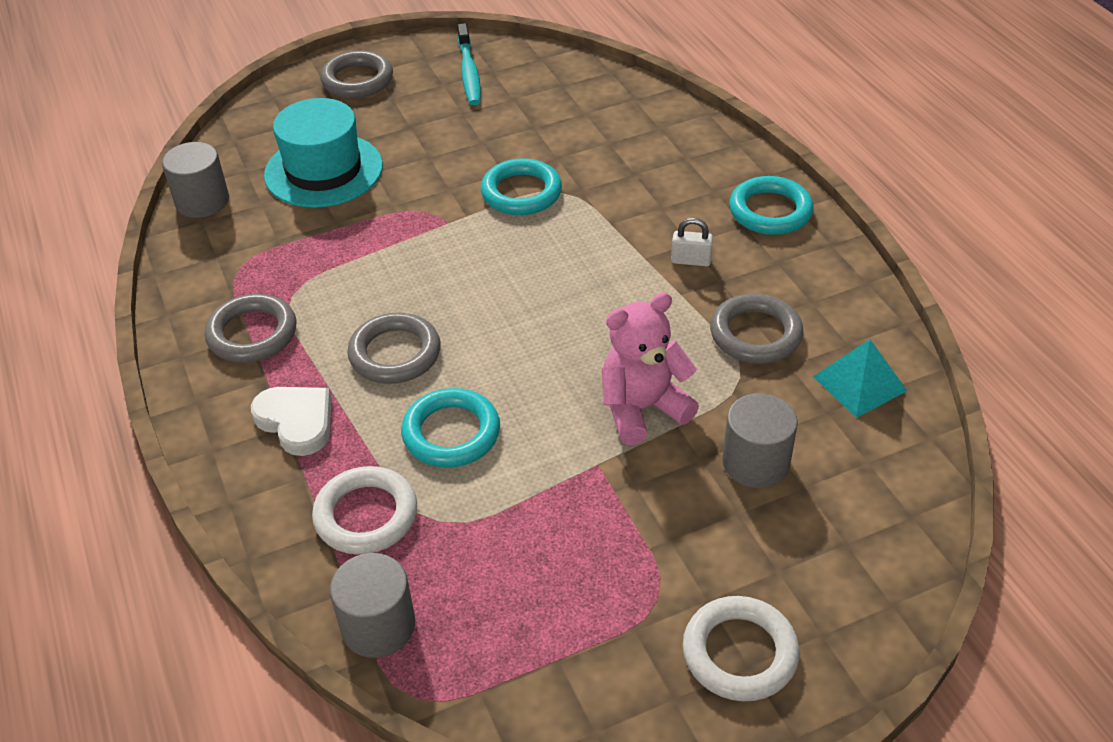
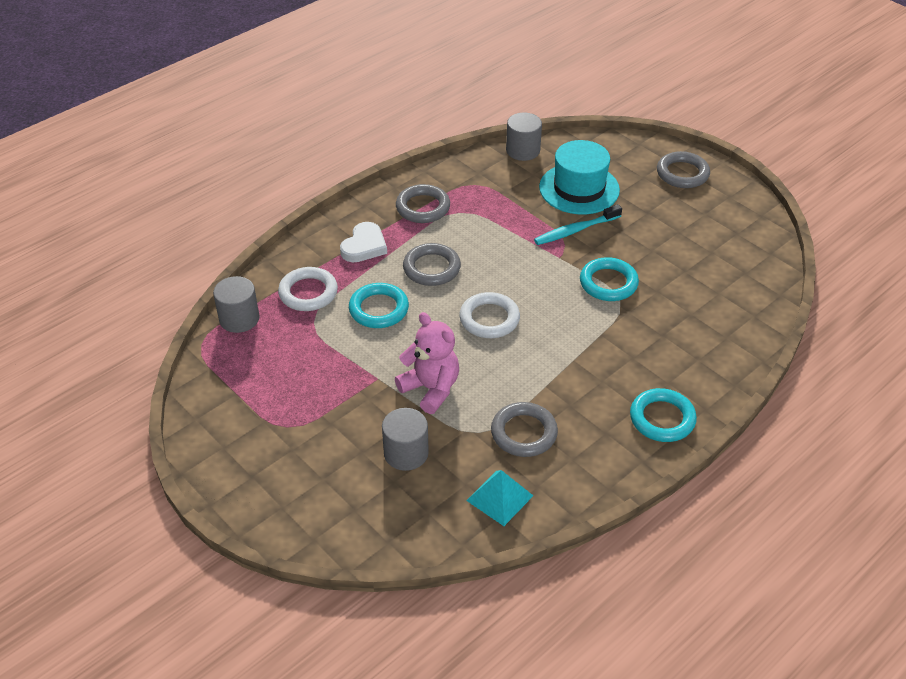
camera: 70 degrees right, 0 degrees up
turquoise toothbrush [457,23,481,105] -> turquoise toothbrush moved to [534,204,622,245]
white padlock [671,218,713,266] -> none
white ring [683,596,800,702] -> white ring moved to [459,292,520,338]

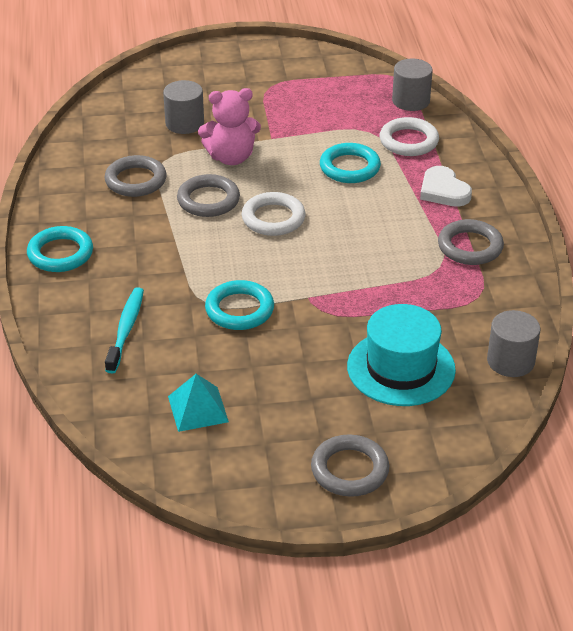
camera: 125 degrees right, 5 degrees down
grey ring [403,243,461,286] -> grey ring moved to [177,174,240,217]
turquoise pyramid [466,470,533,526] -> turquoise pyramid moved to [168,374,229,432]
turquoise toothbrush [534,204,622,245] -> turquoise toothbrush moved to [105,287,144,374]

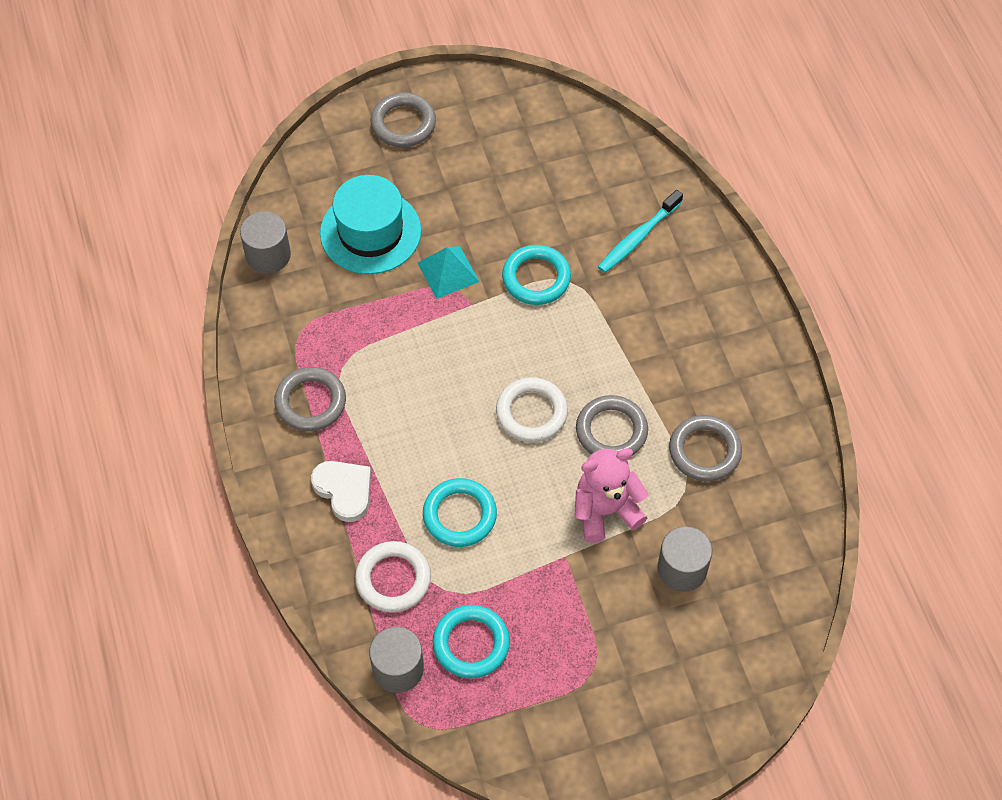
camera: 170 degrees right, 20 degrees up
turquoise ring [27,226,93,272] -> turquoise ring moved to [433,605,510,679]
turquoise toothbrush [105,287,144,374] -> turquoise toothbrush turned 45 degrees clockwise [598,190,683,273]
turquoise pyramid [168,374,229,432] -> turquoise pyramid moved to [418,246,479,299]

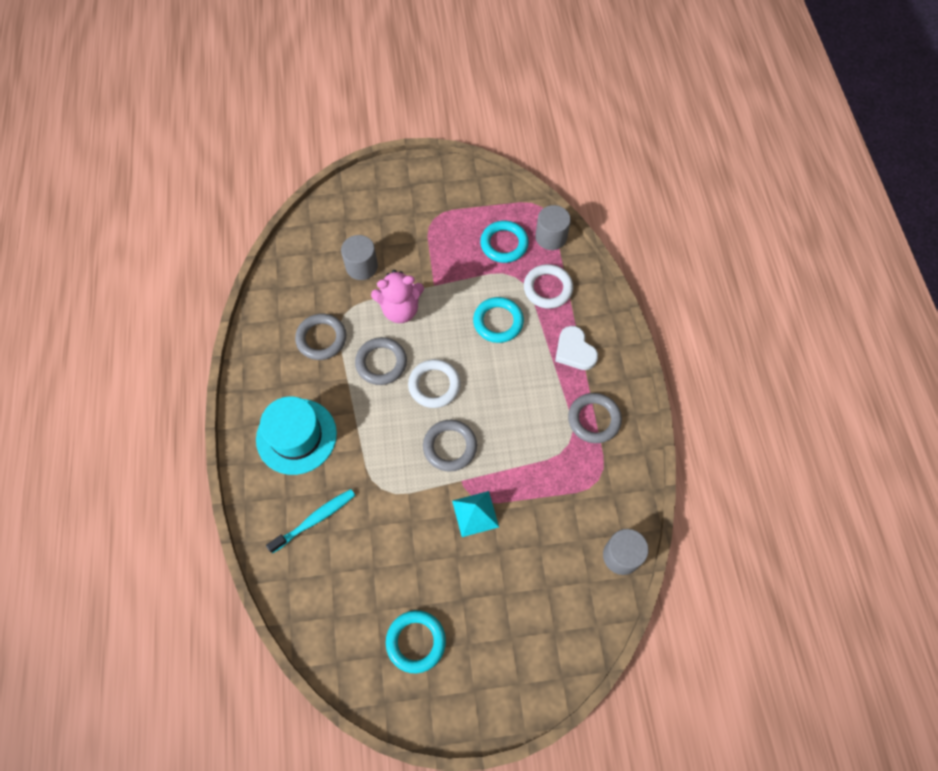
camera: 170 degrees left, 5 degrees up
turquoise hat [320,175,421,274] -> turquoise hat moved to [256,396,337,475]
grey ring [371,92,436,148] -> grey ring moved to [423,420,477,472]
turquoise ring [502,245,571,305] -> turquoise ring moved to [386,610,446,673]

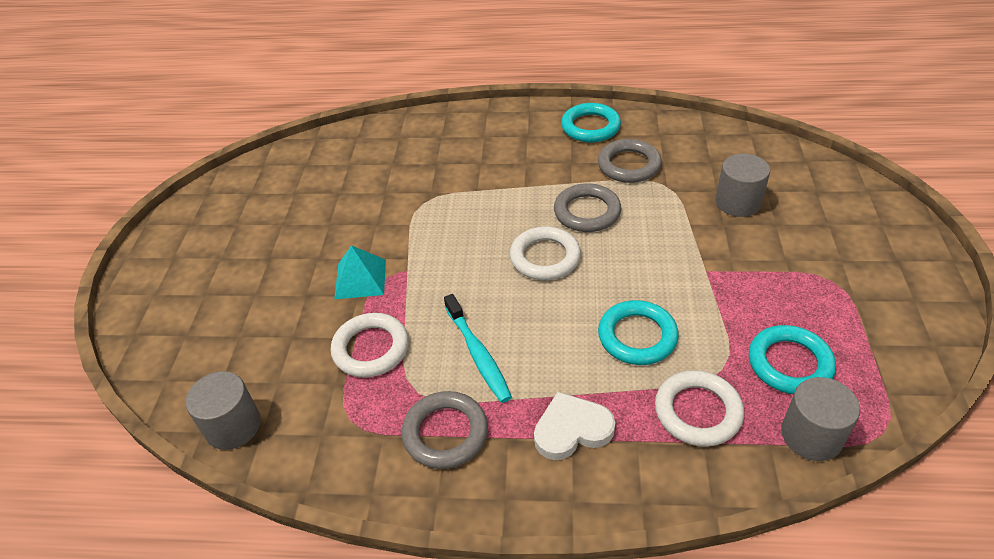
camera: 105 degrees right, 20 degrees down
turquoise hat [256,396,337,475] -> none
turquoise toothbrush [266,489,356,553] -> turquoise toothbrush moved to [444,294,512,403]
pink teddy bear [371,270,424,323] -> none
turquoise ring [386,610,446,673] -> turquoise ring moved to [561,103,621,143]
grey ring [423,420,477,472] -> none
none -> white ring [331,313,409,378]

